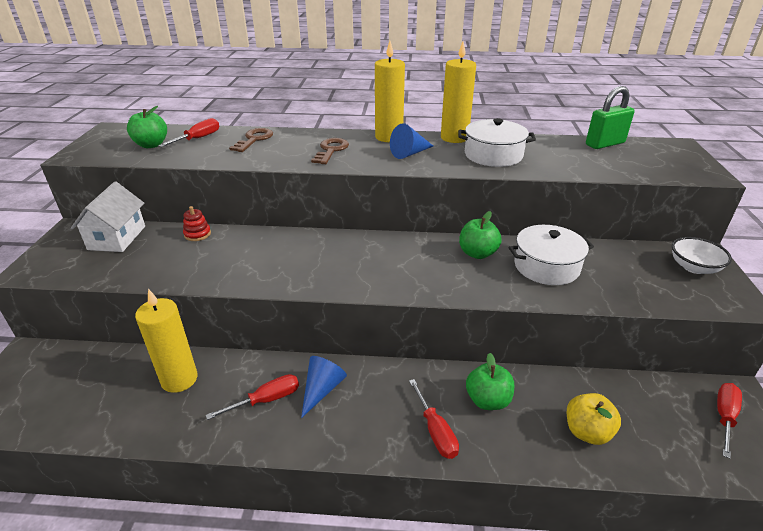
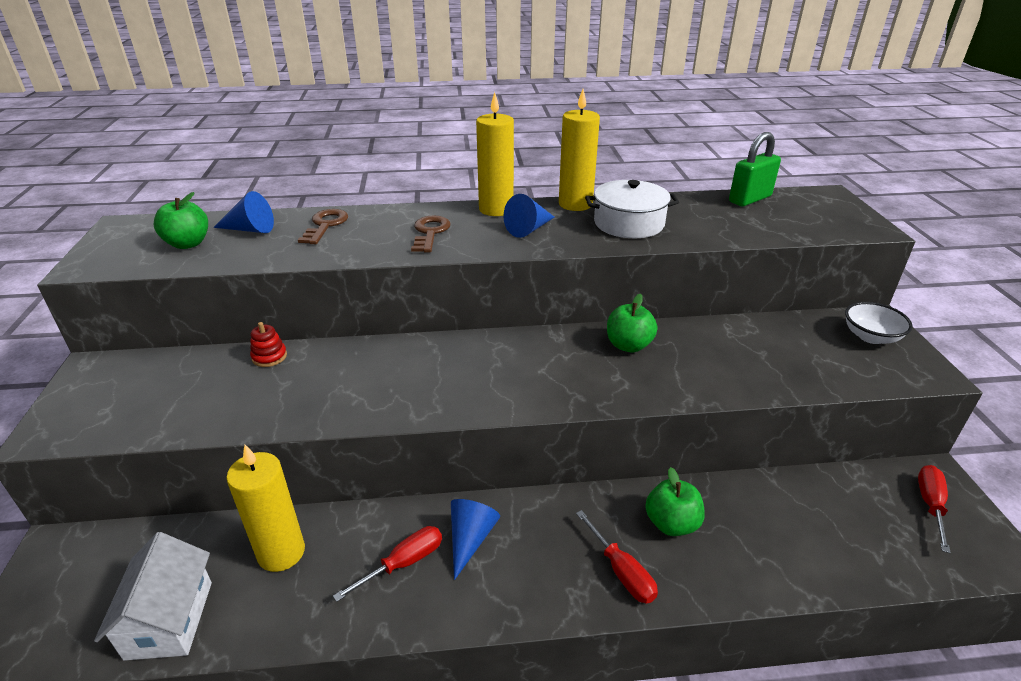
camera: 10 degrees left, 0 degrees up
white house [71,182,145,252] -> white house moved to [94,532,212,661]
red screwdriver [158,118,219,147] -> blue cone [213,191,274,233]
white pot [509,225,594,285] -> none
yellow apple [567,393,621,445] -> none

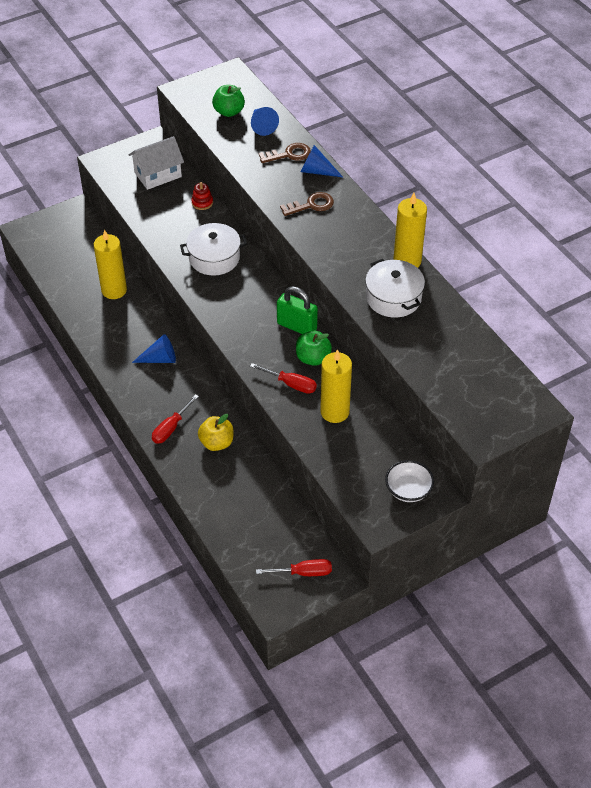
camera: 65 degrees right, 15 degrees up
white house [94,532,212,661] -> white house moved to [129,136,184,190]
red screwdriver [333,526,442,602] -> red screwdriver moved to [250,363,317,394]
yellow candle [476,92,514,216] -> yellow candle moved to [320,349,352,423]
blue cone [503,194,554,238] -> blue cone moved to [301,145,343,177]
green apple [645,467,705,536] -> yellow apple [198,414,234,451]
green padlock [729,132,781,206] -> green padlock moved to [277,286,318,334]
none -> white pot [180,223,247,276]

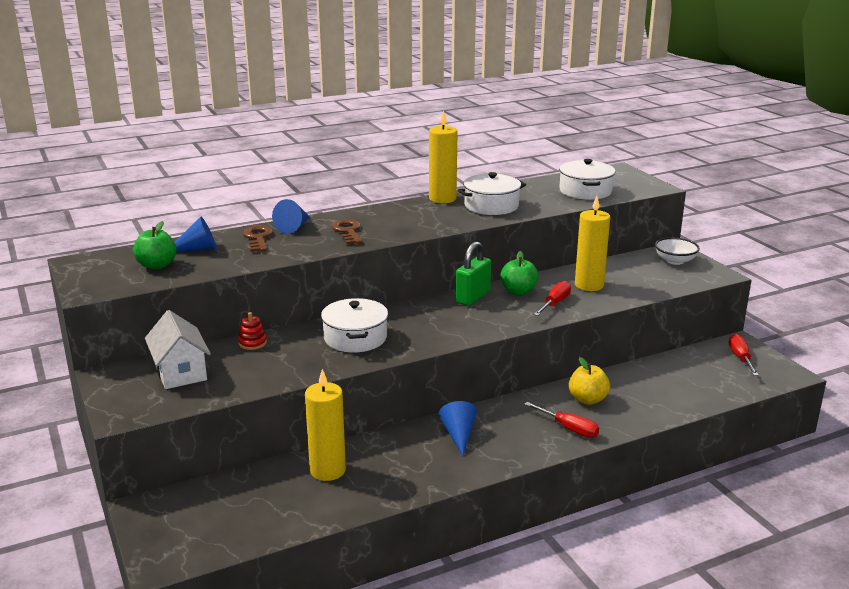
camera: 85 degrees left, 25 degrees down
none -> white pot [559,159,616,200]

